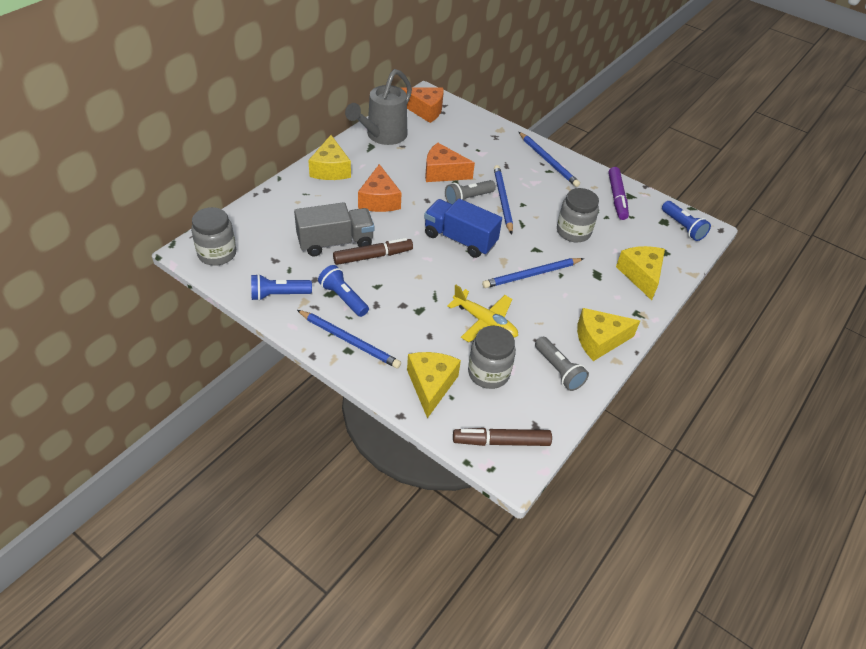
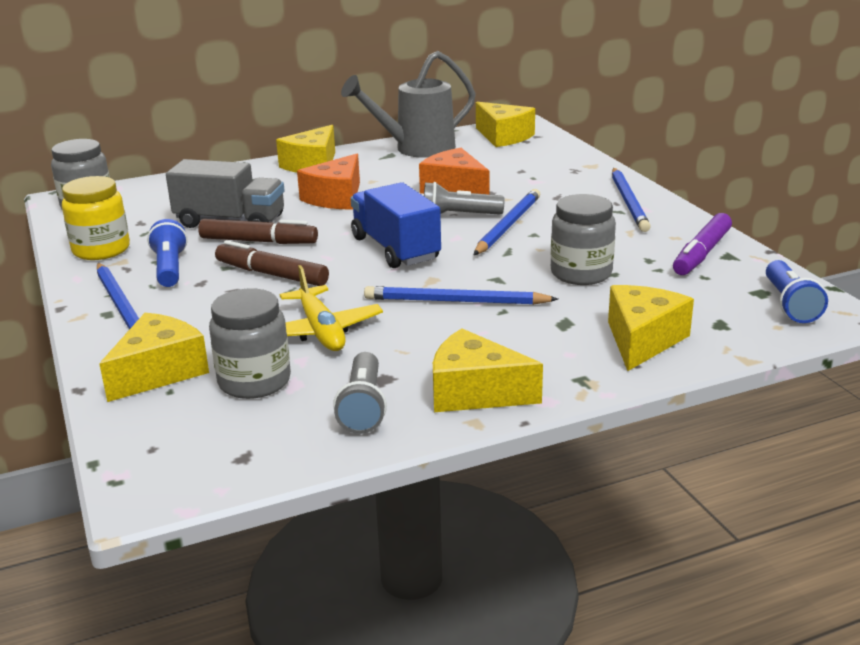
camera: 35 degrees right, 20 degrees down
blue flashlight [251,274,312,301] -> yellow jar [62,176,130,260]
orange cheese [401,87,444,123] -> yellow cheese [476,102,535,147]
brown marker [453,428,552,446] -> brown marker moved to [215,240,329,286]

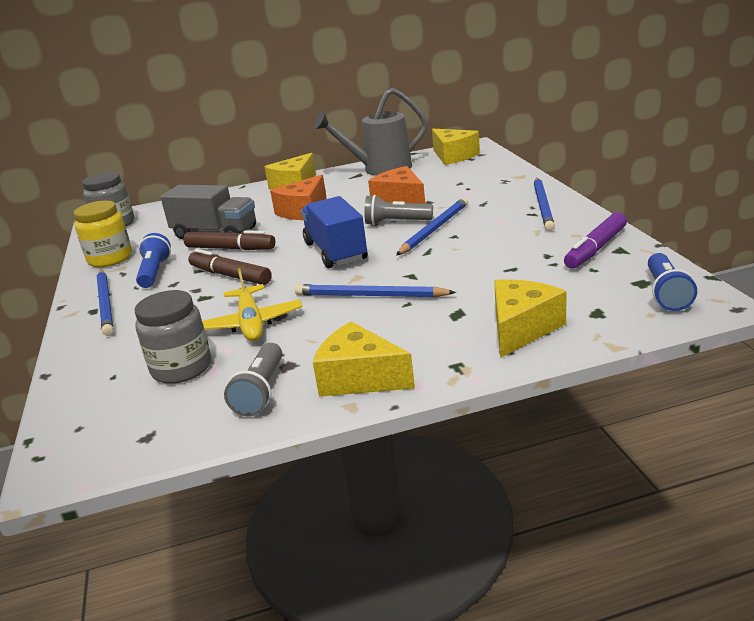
camera: 10 degrees right, 0 degrees up
yellow cheese [99,313,209,402] -> none
grey jar [551,194,616,285] -> none

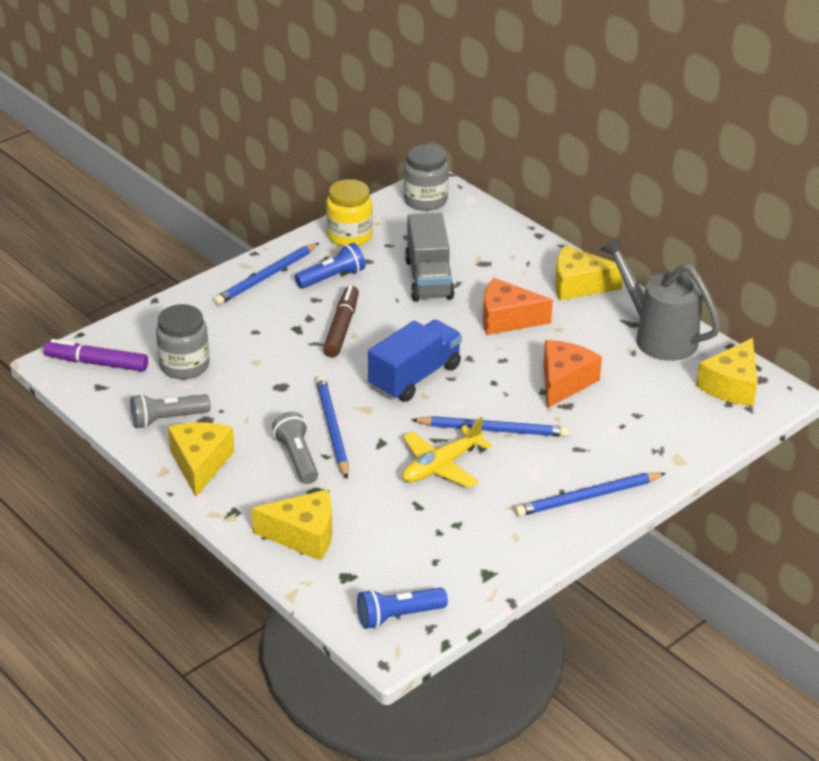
camera: 60 degrees right, 10 degrees up
brown marker [183,230,275,250] -> none
yellow plane [202,268,303,341] -> yellow plane moved to [402,417,492,488]
grey flashlight [364,195,433,225] -> grey flashlight moved to [272,412,318,484]
purple marker [564,212,627,269] -> purple marker moved to [43,339,148,372]

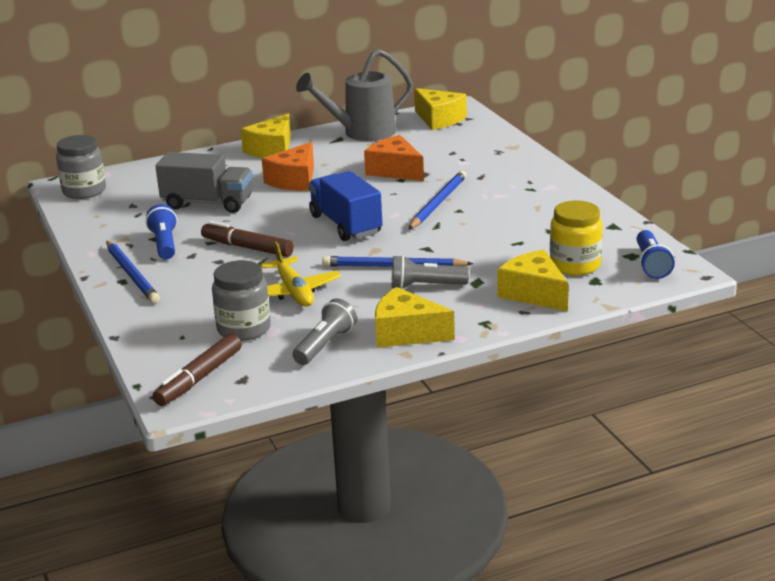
camera: 70 degrees left, 10 degrees down
purple marker [43,339,148,372] -> brown marker [153,334,242,406]
grey flashlight [130,394,211,429] -> grey flashlight turned 150 degrees counterclockwise [293,298,357,365]
yellow cheese [251,489,332,561] -> yellow cheese turned 60 degrees counterclockwise [497,249,569,312]
yellow jar [326,179,373,247] -> yellow jar moved to [550,200,603,276]
yellow plane [402,417,492,488] -> yellow plane moved to [260,241,341,307]
blue pencil [515,472,666,517] -> none

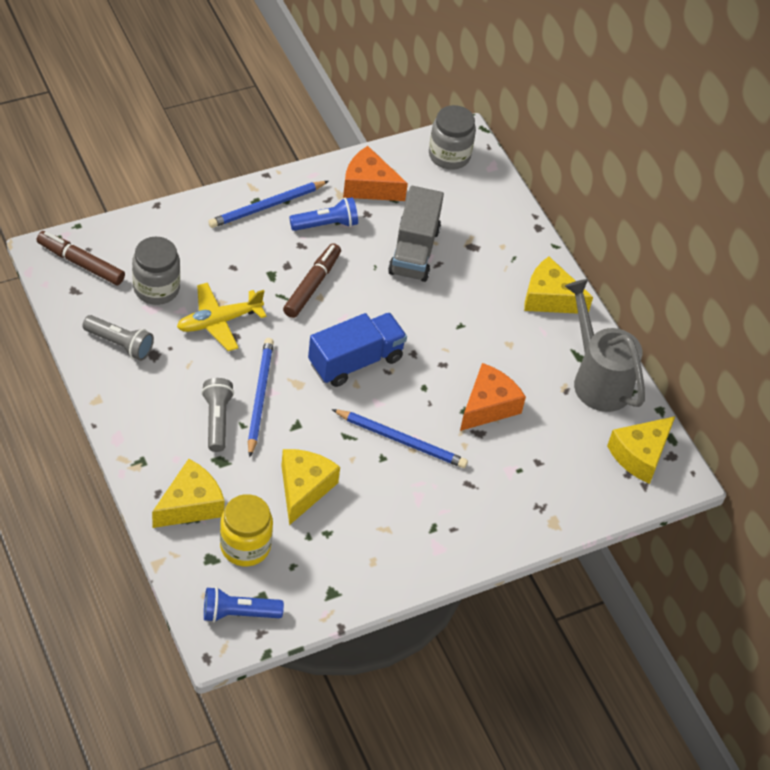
camera: 80 degrees right, 25 degrees up
orange cheese [262,142,314,191] -> orange cheese moved to [343,146,408,201]
yellow cheese [375,287,455,348] -> yellow cheese moved to [281,449,340,525]

